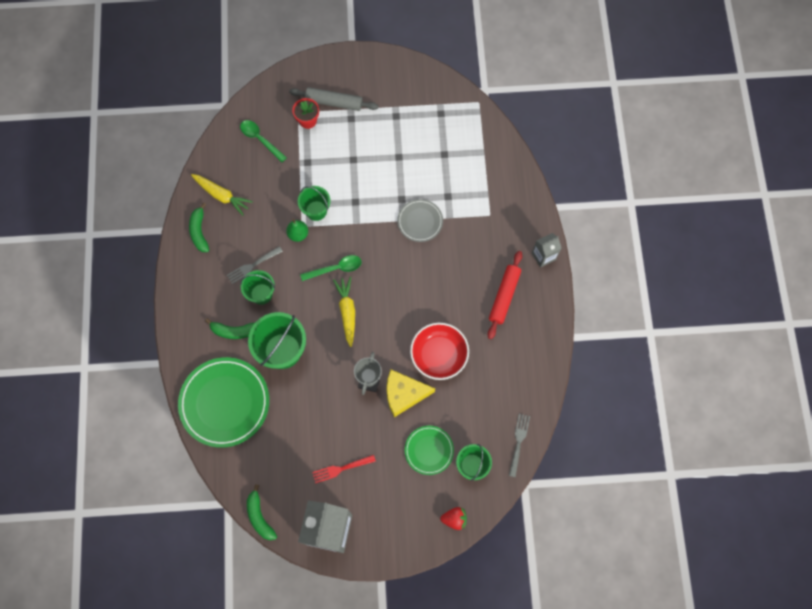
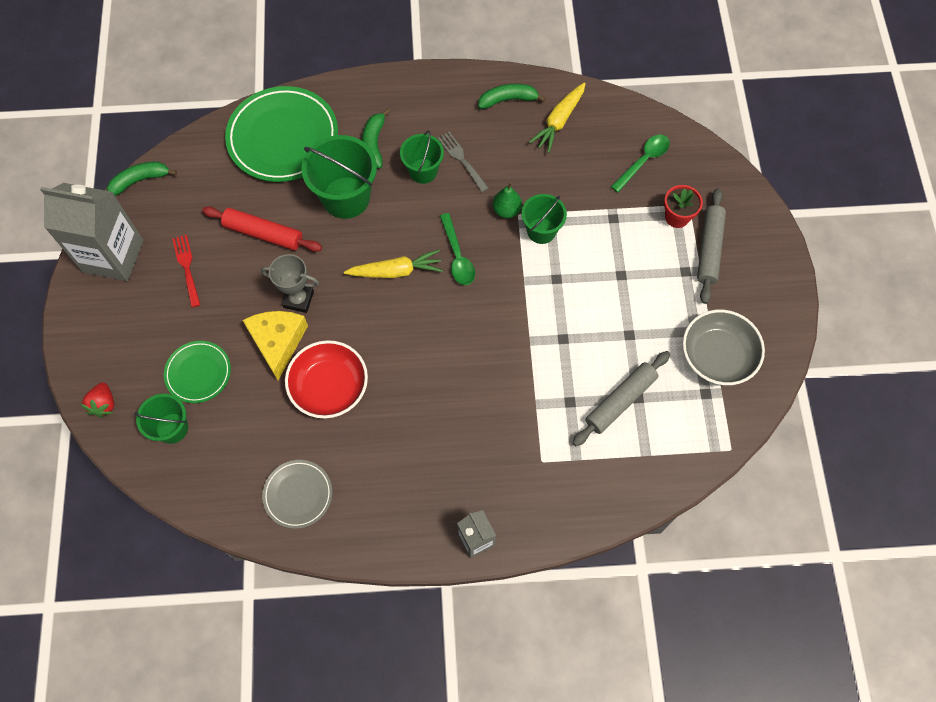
camera: 90 degrees right, 5 degrees down
grey plate [397,199,443,242] -> grey plate moved to [262,460,332,529]
red rolling pin [488,251,522,339] -> red rolling pin moved to [202,206,322,252]
grey fork [509,414,530,477] -> none
none -> grey rolling pin [572,351,670,446]
none -> grey bowl [683,310,765,385]

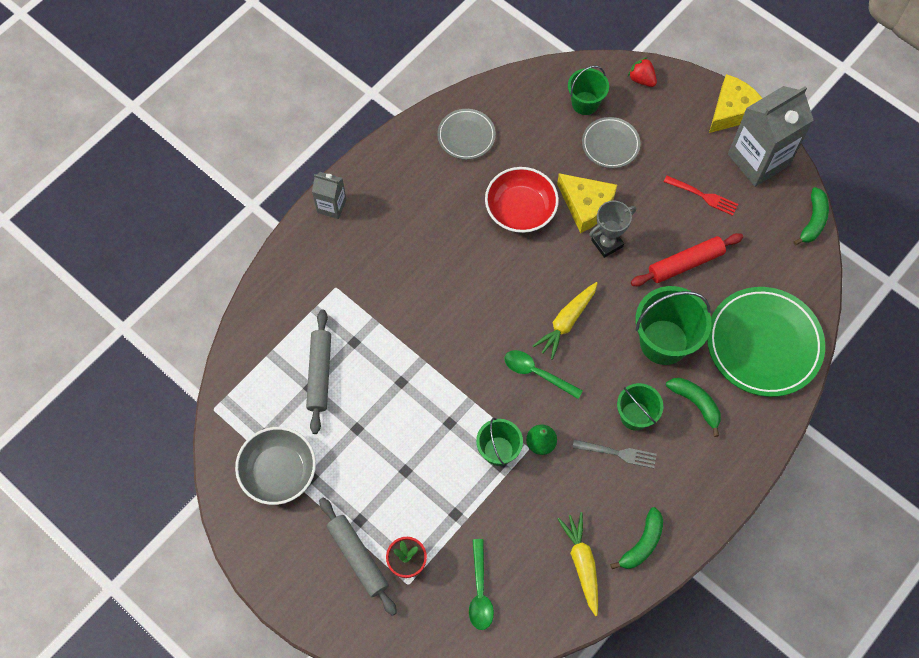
camera: 135 degrees right, 0 degrees up
green plate [164,341,231,403] -> grey plate [582,117,640,168]
none -> yellow cheese [709,74,762,133]

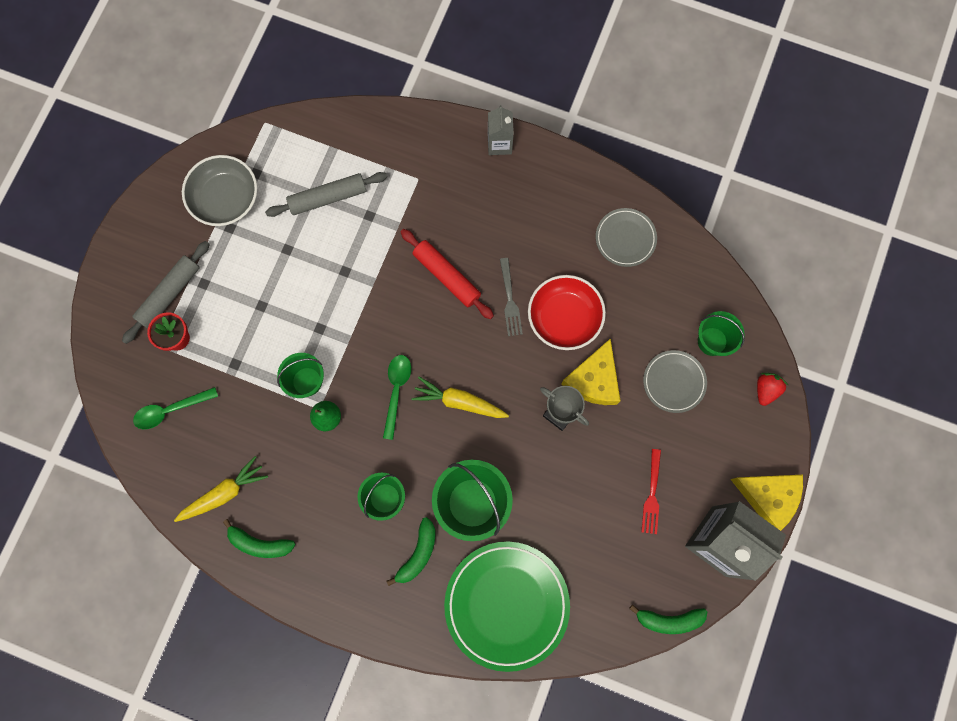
camera: 70 degrees right, 10 degrees up
grey fork [572,440,657,468] -> grey fork moved to [500,258,523,336]
red rolling pin [631,233,743,286] -> red rolling pin moved to [401,229,494,319]

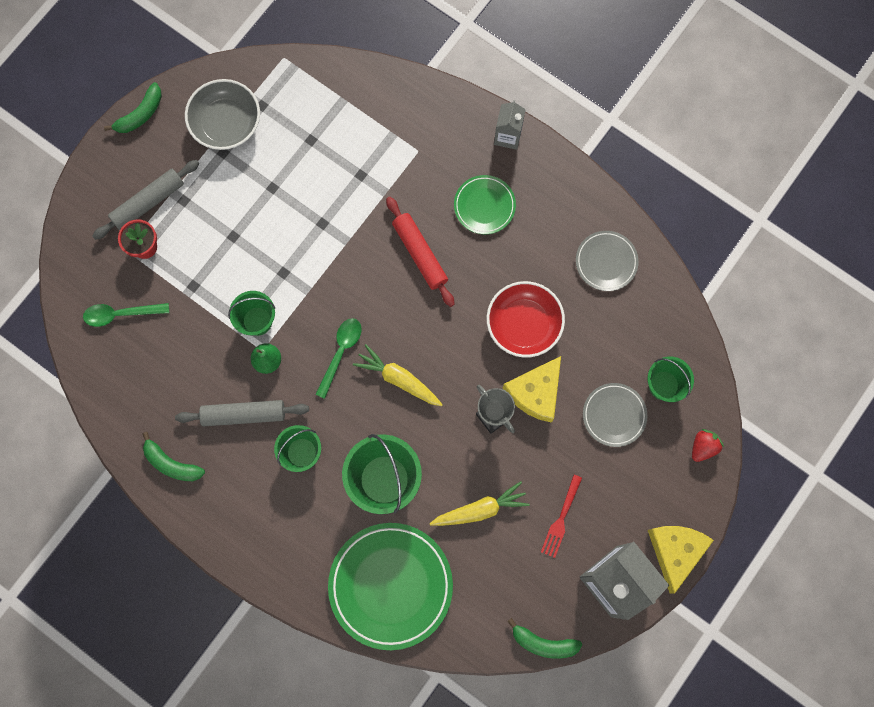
camera: 15 degrees right, 0 degrees up
yellow carrot [174,456,268,522] -> yellow carrot moved to [430,481,530,526]
grey rolling pin [265,172,387,217] -> grey rolling pin moved to [175,400,309,426]
green banana [387,517,435,586] -> green banana moved to [104,82,162,133]
grey fork [500,258,523,336] -> none
yellow cheese [730,475,803,531] -> yellow cheese turned 120 degrees counterclockwise [648,526,714,594]
none -> green plate [454,175,516,234]

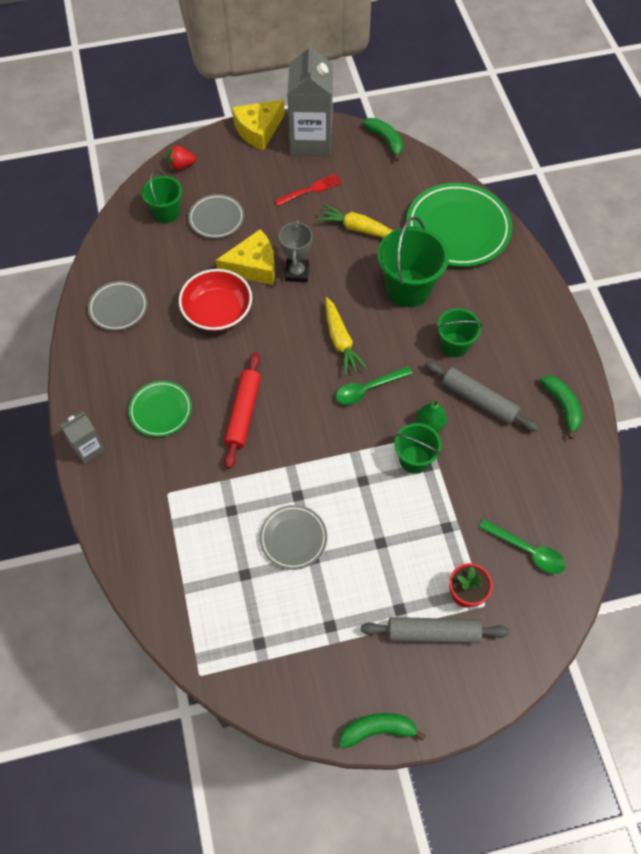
camera: 140 degrees left, 15 degrees down
grey bowl [185,79,260,150] -> none
none -> grey plate [259,505,327,570]

